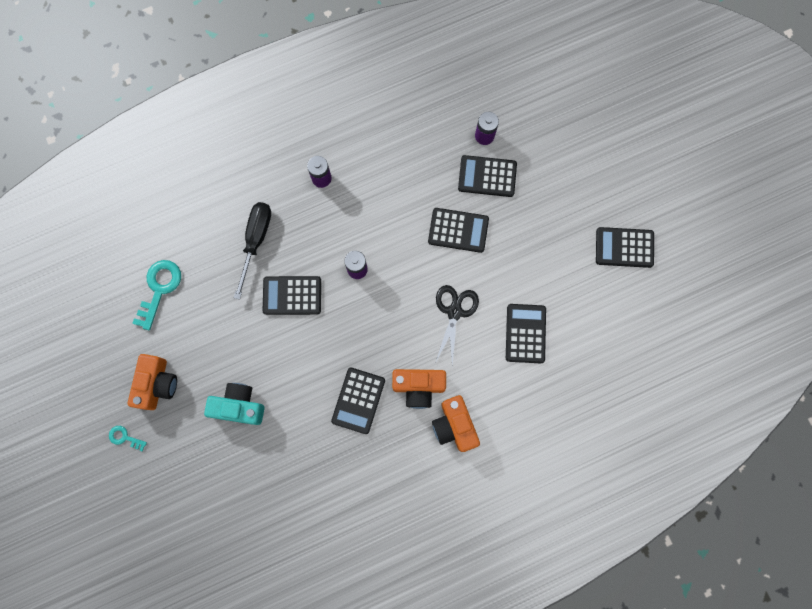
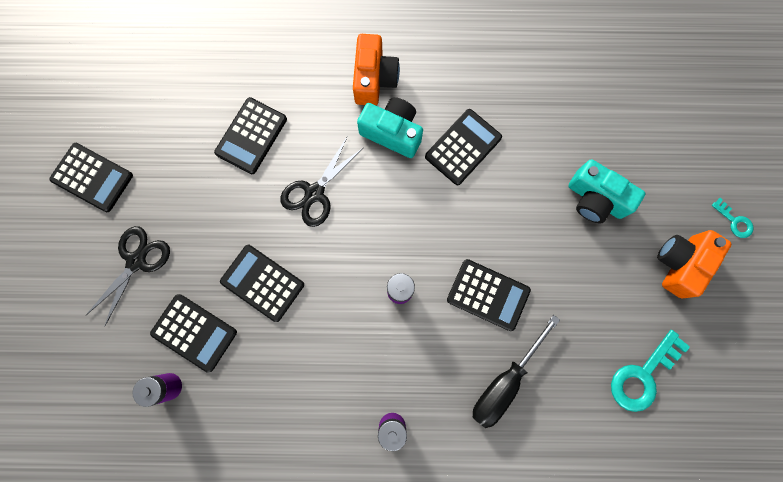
camera: 155 degrees left, 0 degrees up
orange camera [392,369,446,409] -> turquoise camera [357,97,423,158]
none -> black scissors [86,226,170,327]

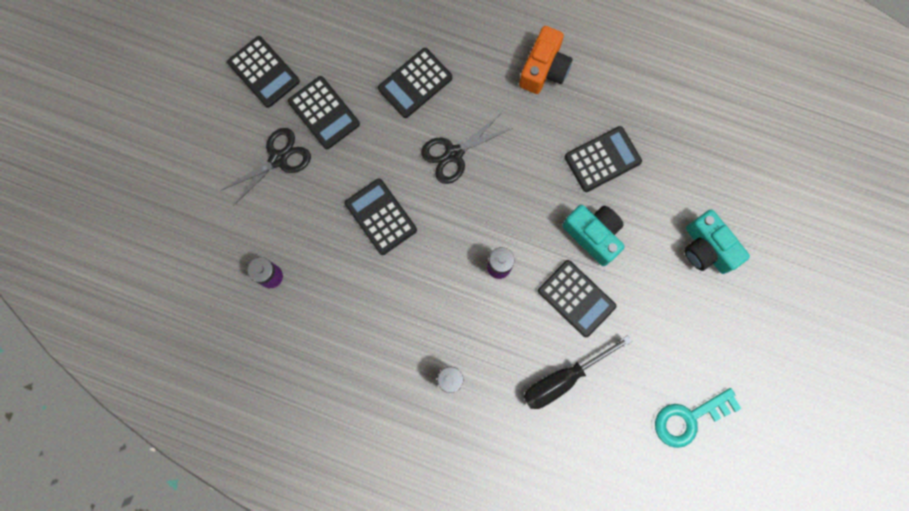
camera: 20 degrees right, 0 degrees up
black calculator [150,294,237,372] -> black calculator moved to [288,76,360,149]
turquoise camera [357,97,423,158] -> turquoise camera moved to [562,205,624,266]
orange camera [657,230,731,299] -> none
turquoise key [712,198,754,238] -> none

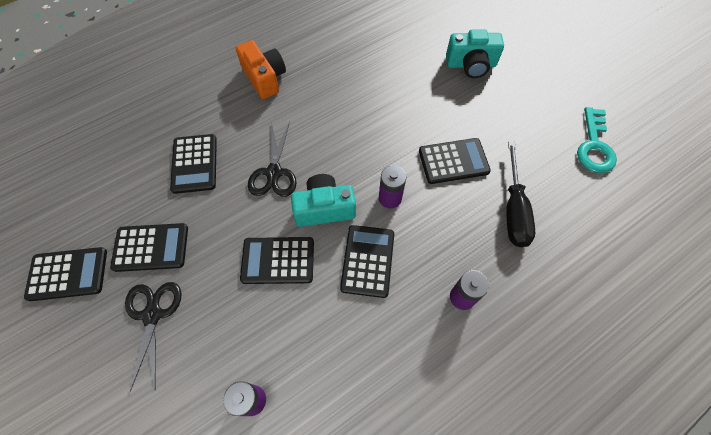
camera: 55 degrees left, 15 degrees down
turquoise camera [562,205,624,266] -> turquoise camera moved to [291,174,356,227]
black calculator [565,126,642,192] -> black calculator moved to [340,225,394,298]

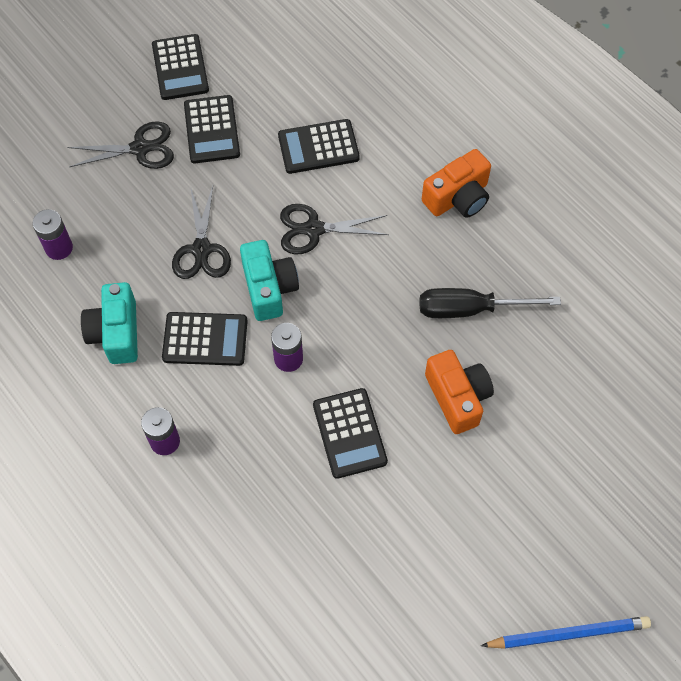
camera: 85 degrees right, 0 degrees up
black calculator [240,237,314,284] -> black scissors [172,186,231,279]
turquoise camera [446,29,504,78] -> turquoise camera moved to [81,282,138,364]
black screwdriver [506,141,535,247] -> black screwdriver moved to [420,288,561,318]
turquoise key [577,107,617,173] -> none
none -> orange camera [425,350,494,434]
none -> blue pencil [481,616,651,649]

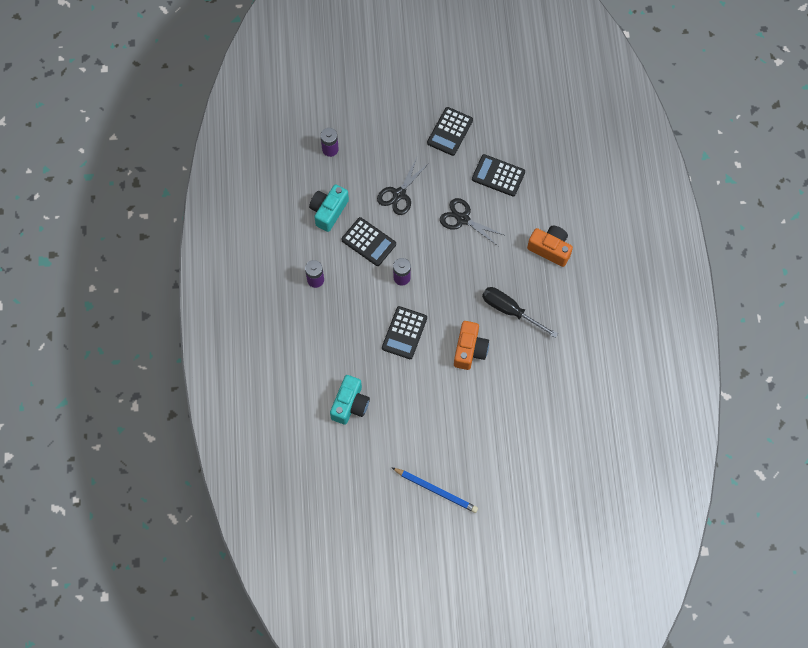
camera: 35 degrees right, 5 degrees up
black scissors [67,121,174,169] -> none
black calculator [152,34,209,100] -> none
turquoise camera [240,240,299,321] -> turquoise camera moved to [330,375,370,425]
orange camera [422,149,491,218] -> orange camera turned 150 degrees counterclockwise [527,226,573,267]

